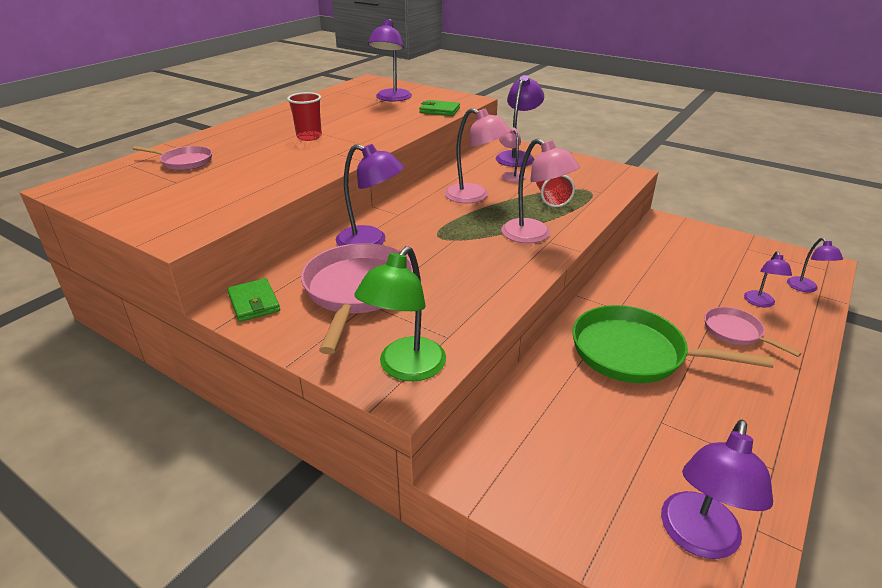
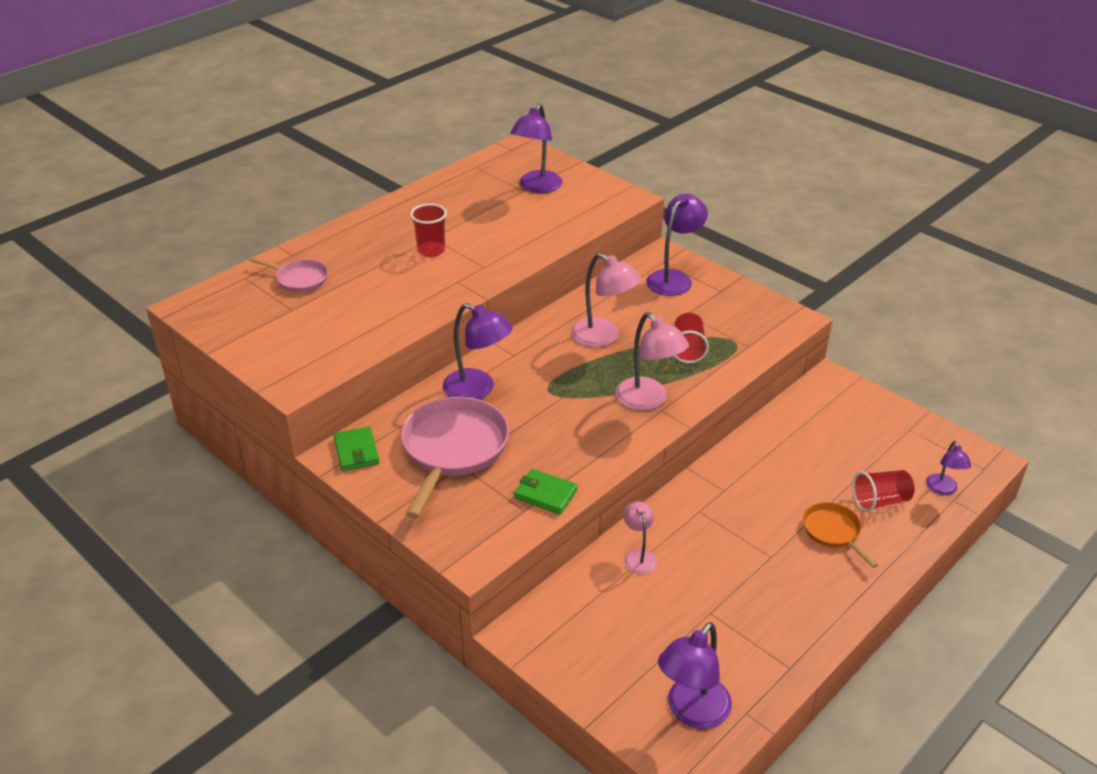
camera: 10 degrees right, 5 degrees up
green lamp [355,246,446,381] -> none
green wallet [419,100,460,116] -> green wallet moved to [514,469,578,514]
pink lamp [499,127,525,182] -> pink lamp moved to [623,502,657,574]
green pan [572,305,774,383] -> none
pink pan [704,307,801,357] -> orange pan [803,502,878,568]
purple lamp [744,251,792,308] -> red cup [852,470,915,512]

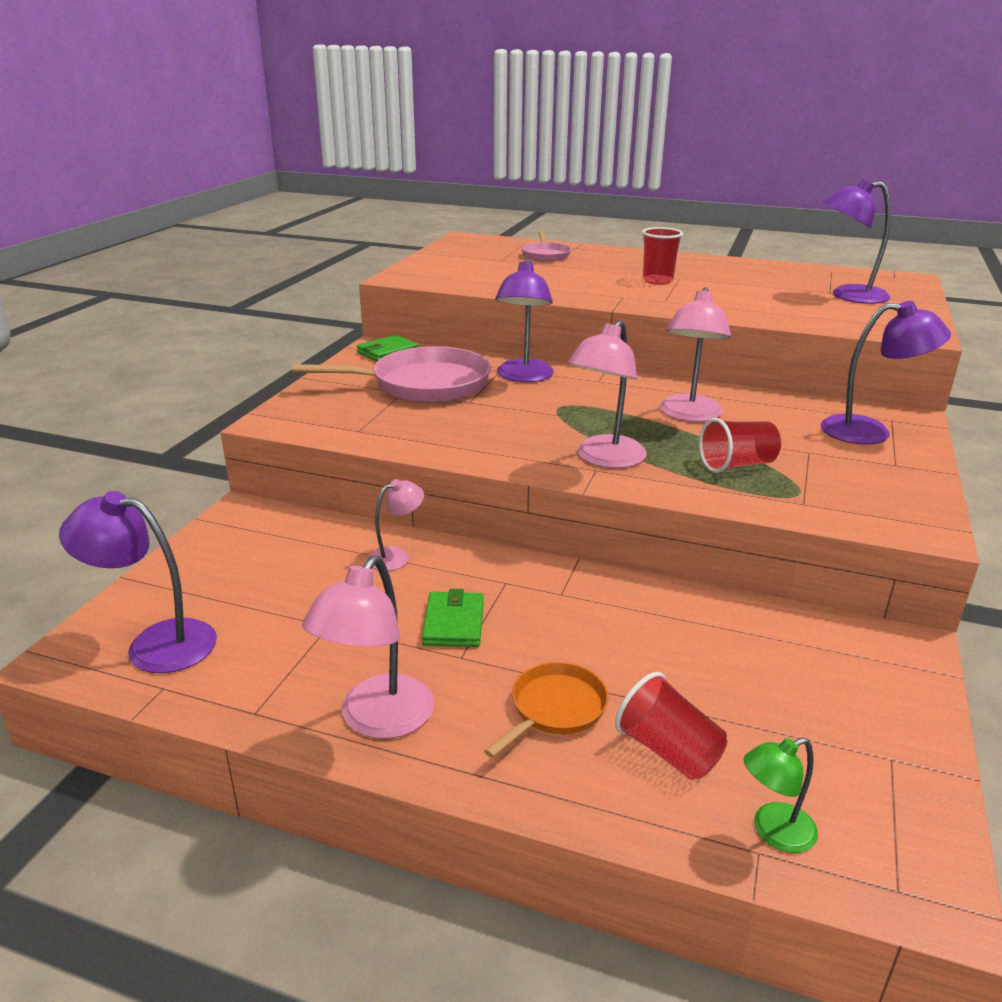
camera: 65 degrees right, 10 degrees down
green wallet [514,469,578,514] -> green wallet moved to [422,589,484,647]
purple lamp [926,441,971,495] -> green lamp [744,737,818,853]
none -> pink lamp [302,556,434,739]

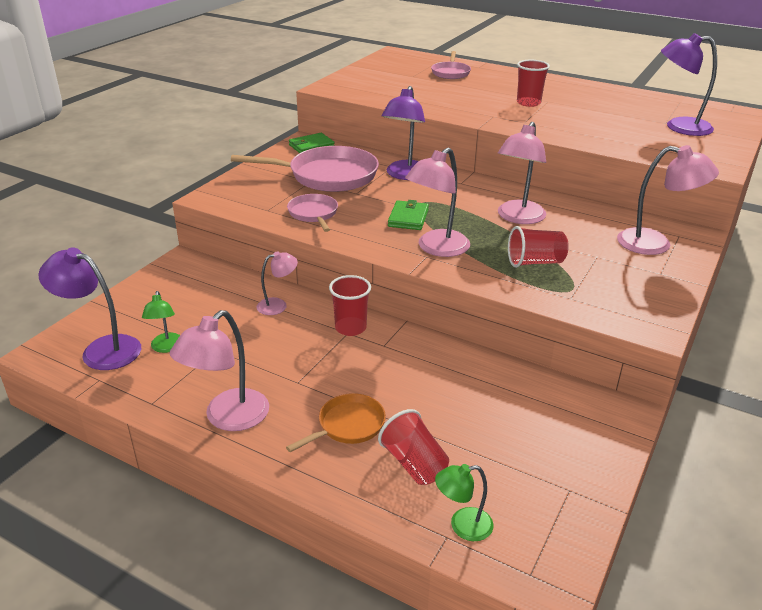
camera: 10 degrees right, 5 degrees up
green wallet [422,589,484,647] -> green wallet moved to [388,200,429,230]
purple lamp [821,301,951,445] -> pink lamp [617,145,719,255]
none -> green lamp [142,291,180,353]
none -> pink pan [287,194,338,232]
none -> red cup [329,275,371,336]

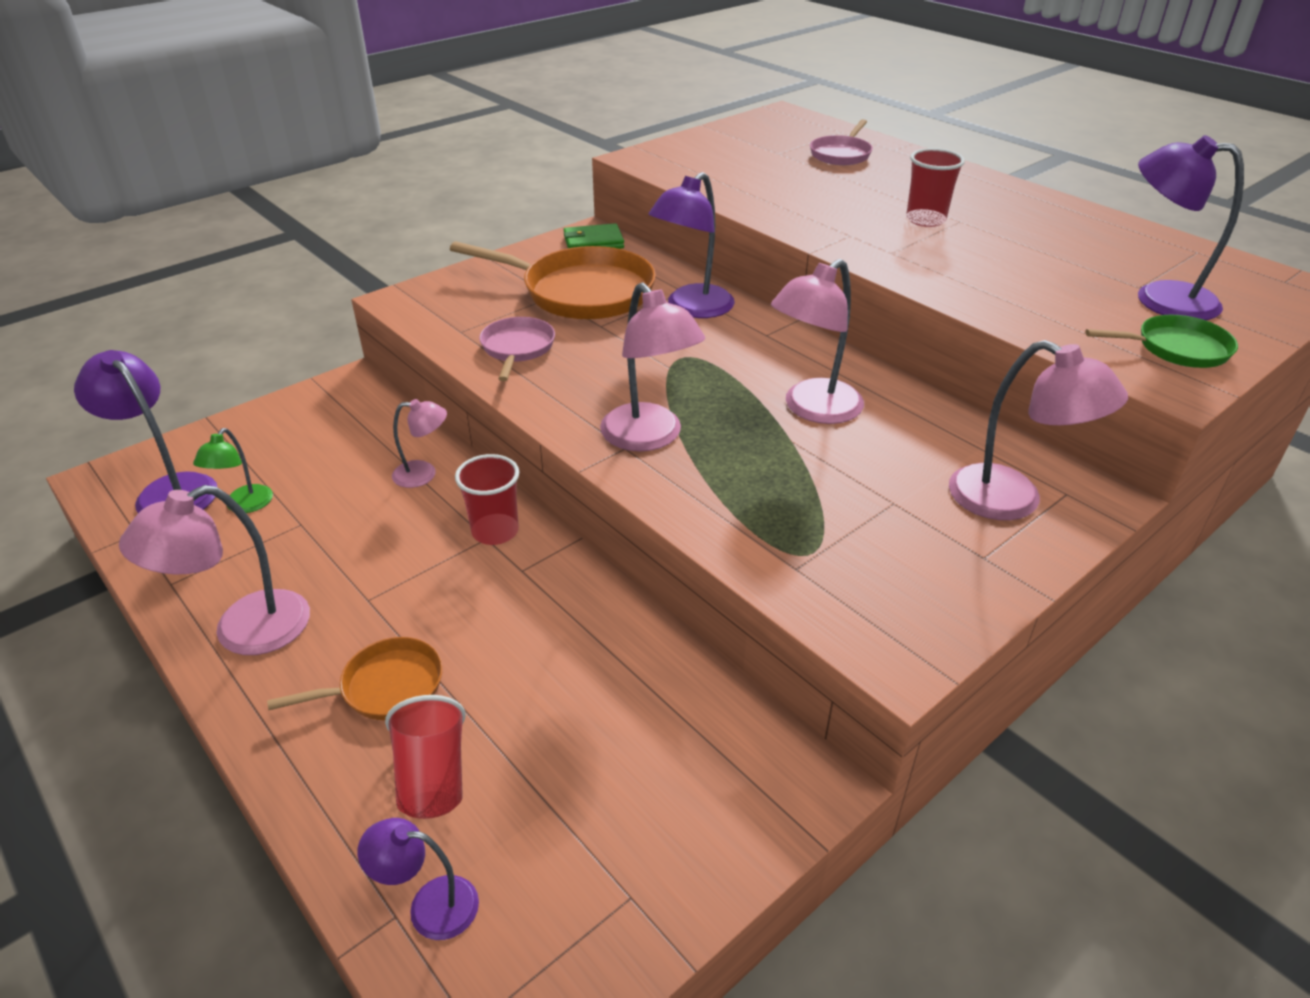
camera: 20 degrees right, 5 degrees up
pink pan [231,146,379,192] -> orange pan [450,241,656,320]
green wallet [388,200,429,230] -> none
pink lamp [405,147,470,257] -> pink lamp turned 90 degrees counterclockwise [600,282,705,451]
green lamp [435,464,494,541] -> purple lamp [357,818,479,940]
red cup [508,226,569,268] -> none
none -> green pan [1085,315,1238,368]

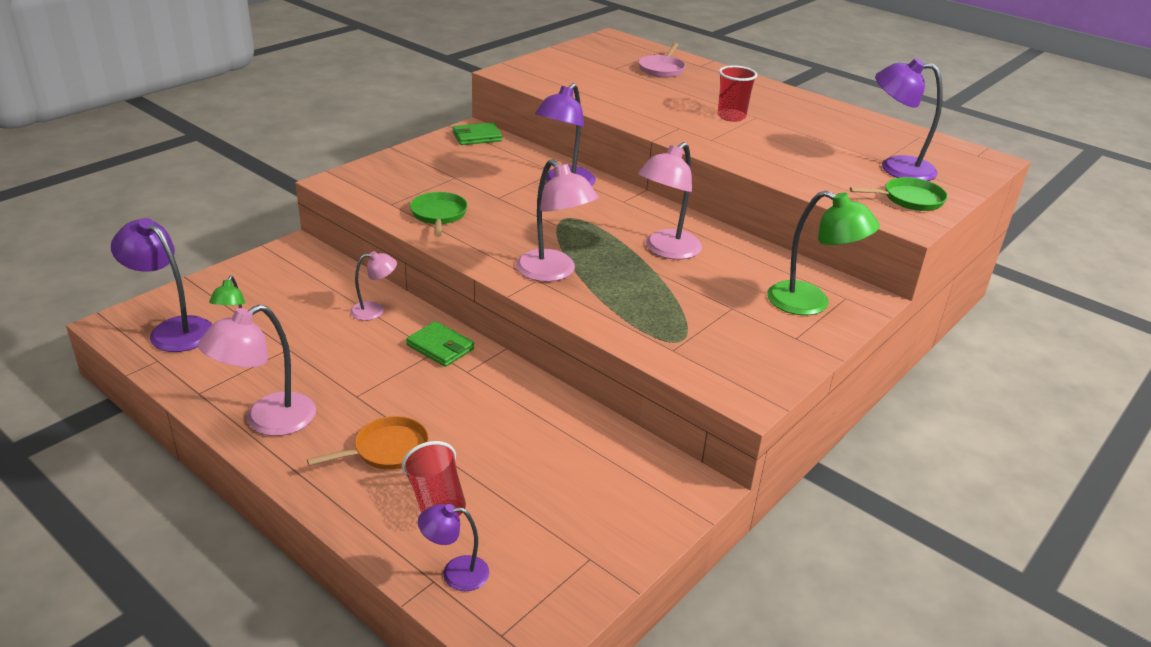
camera: 10 degrees left, 5 degrees down
orange pan [450,241,656,320] -> none
red cup [455,454,519,545] -> green wallet [406,321,474,367]
pink pan [479,317,555,381] -> green pan [410,192,468,237]
pink lamp [949,340,1128,520] -> green lamp [767,191,880,315]

